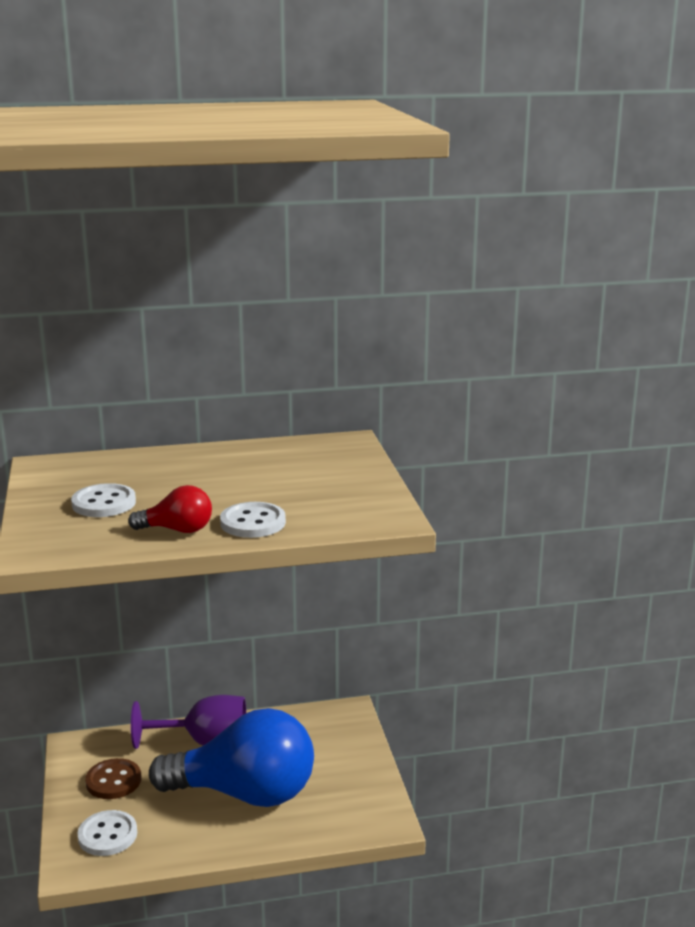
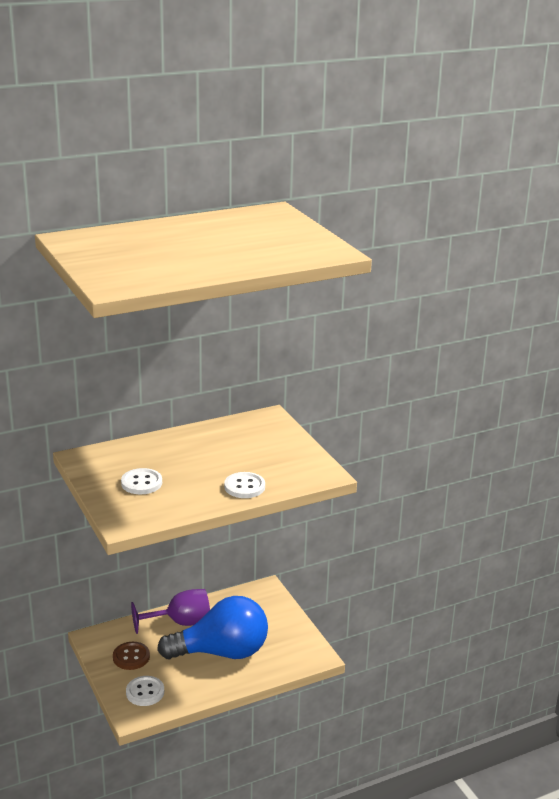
camera: 15 degrees left, 5 degrees up
red light bulb [128,485,212,533] -> none

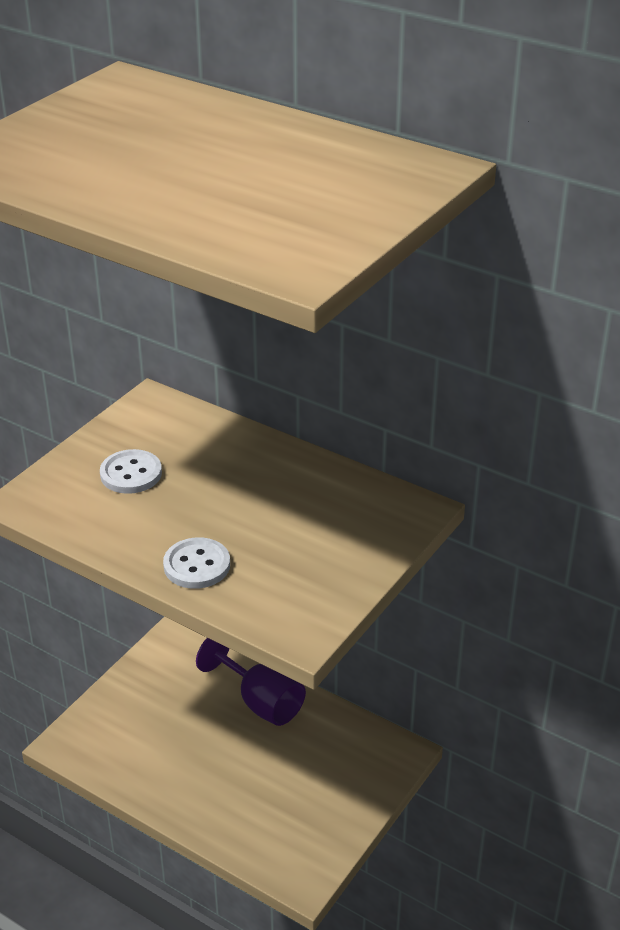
camera: 60 degrees right, 10 degrees up
brown button [113,642,150,670] -> none
white button [126,676,164,706] -> none
blue light bulb [157,596,268,659] -> none

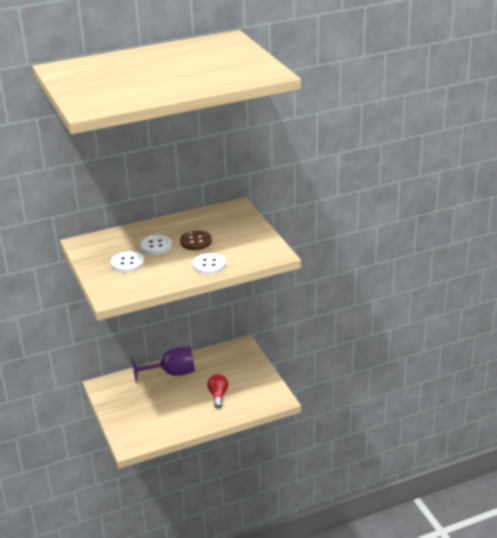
camera: 55 degrees left, 5 degrees down
none -> white button [140,235,172,255]
none -> brown button [180,230,212,250]
none -> red light bulb [207,374,228,408]

